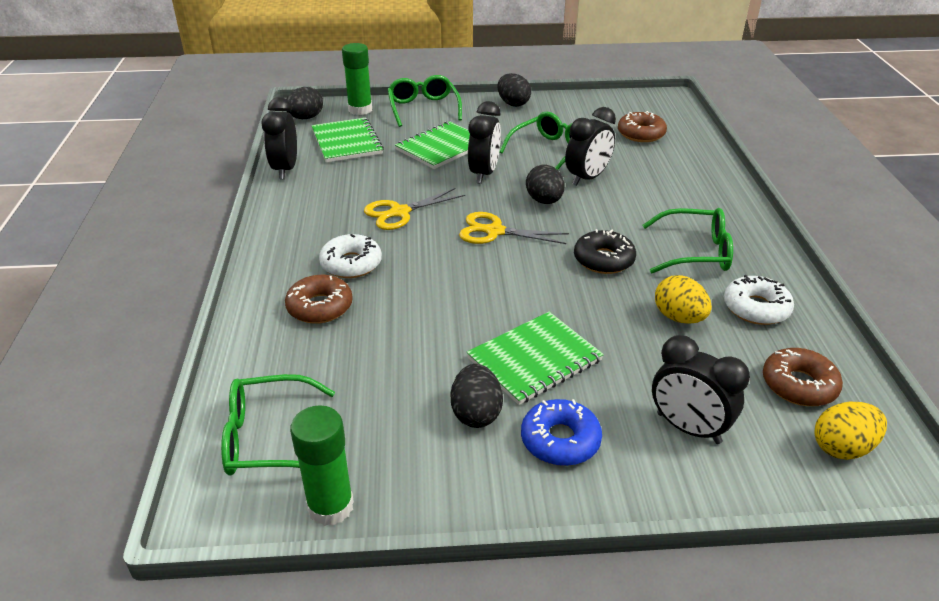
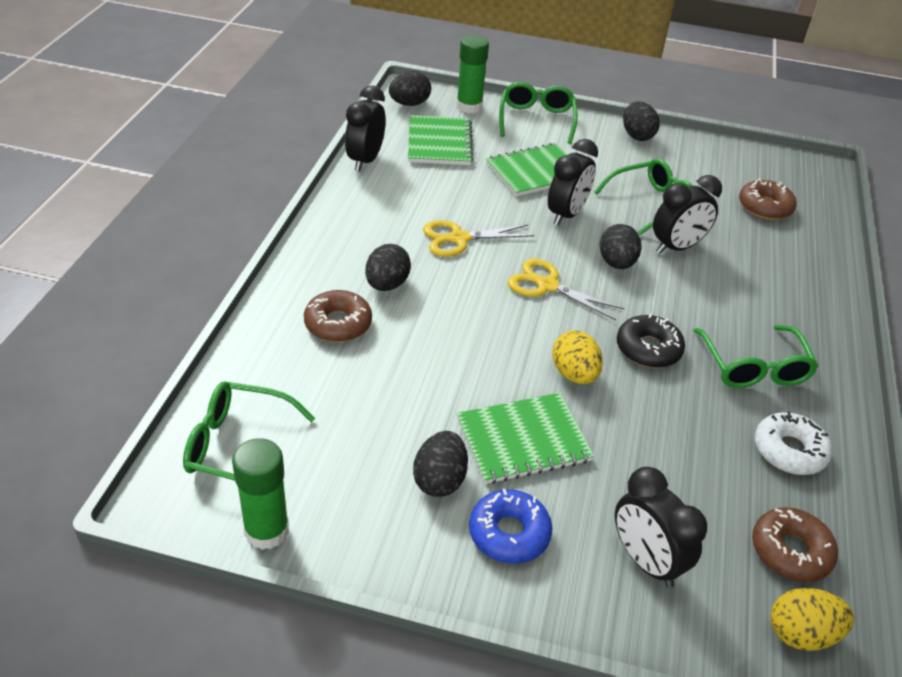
camera: 15 degrees right, 5 degrees up
white donut [319,234,382,278] -> black egg [365,244,411,291]
green glasses [643,208,733,273] -> green glasses turned 60 degrees clockwise [693,325,819,388]
yellow egg [655,275,712,324] -> yellow egg moved to [552,330,603,384]

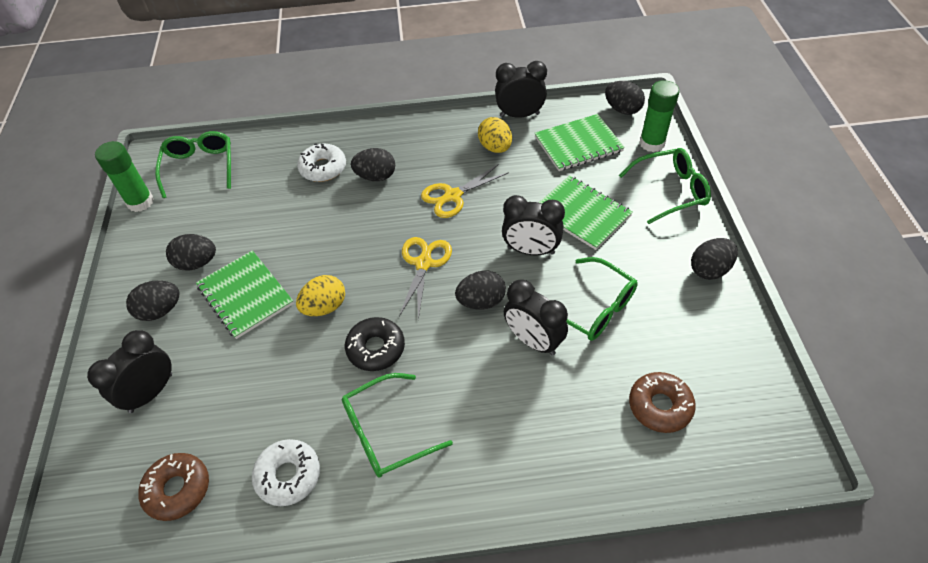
camera: 75 degrees right, 10 degrees up
brown donut [304,290,372,342] -> white donut [297,143,346,182]
yellow scissors [423,220,534,257] -> yellow scissors turned 90 degrees counterclockwise [421,164,509,218]
blue donut [469,489,553,564] -> black egg [126,280,180,321]
yellow egg [771,588,854,651] -> yellow egg moved to [478,117,512,153]

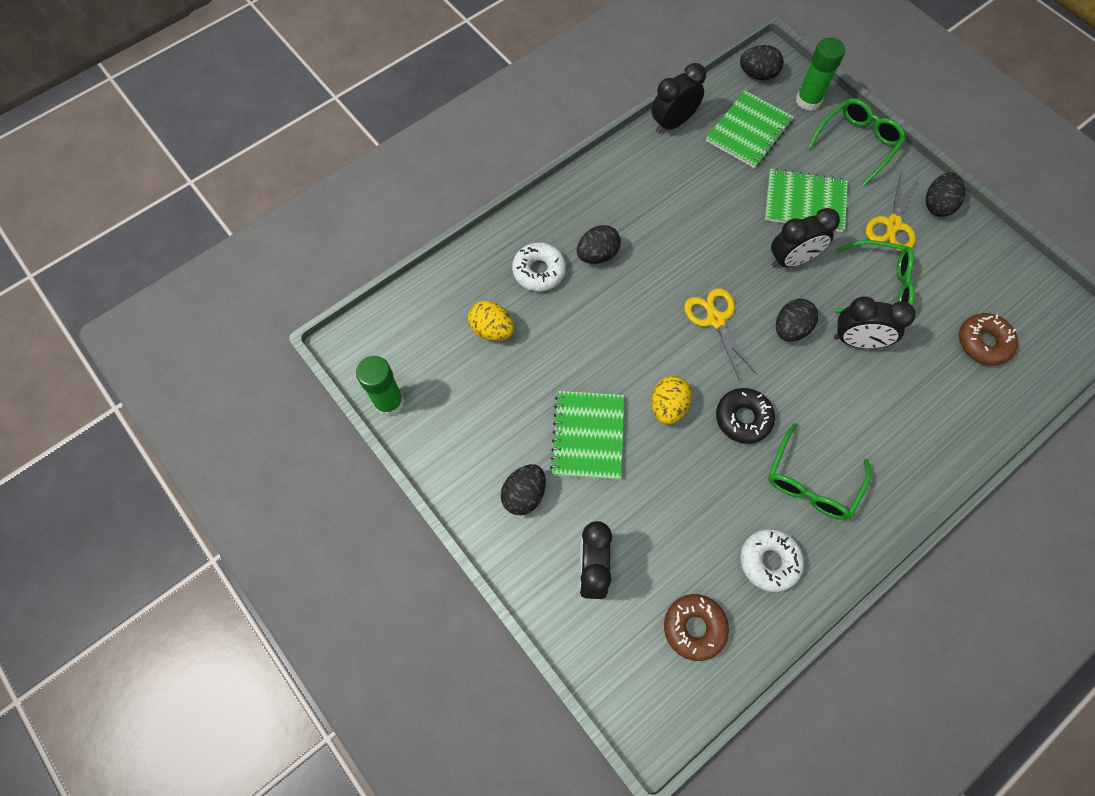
camera: 35 degrees left, 15 degrees up
green glasses [155,131,231,198] -> none
black egg [166,234,216,271] -> none
green notebook [196,250,294,339] -> green notebook turned 75 degrees clockwise [550,391,624,480]
yellow scissors [421,164,509,218] -> yellow scissors moved to [866,173,918,252]
yellow egg [478,117,512,153] -> yellow egg moved to [468,301,514,341]

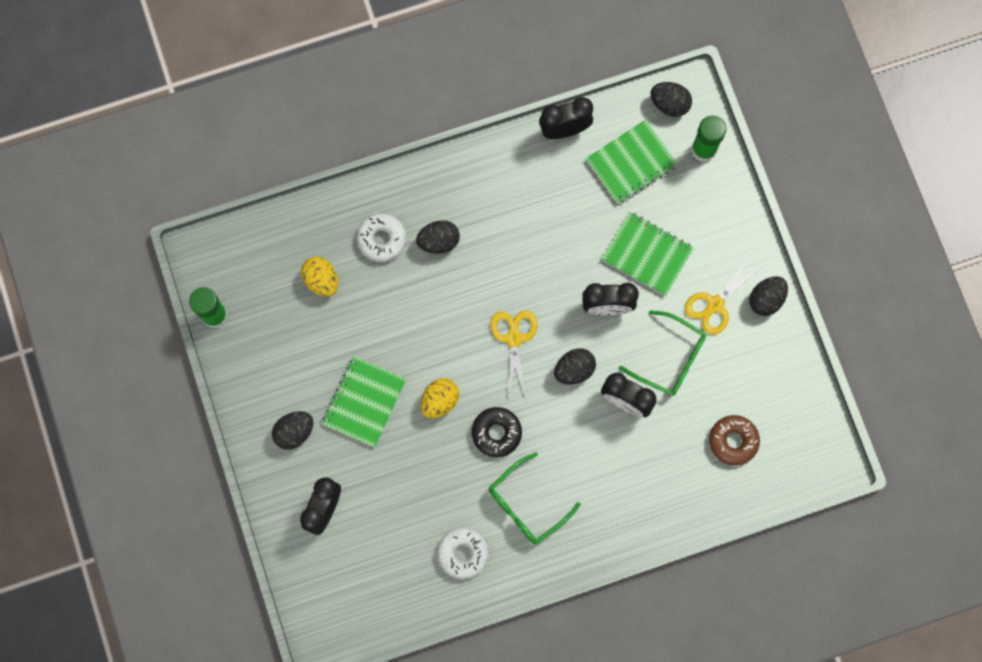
camera: 20 degrees right, 10 degrees up
brown donut [664,594,729,661] -> none
green glasses [807,98,906,186] -> none

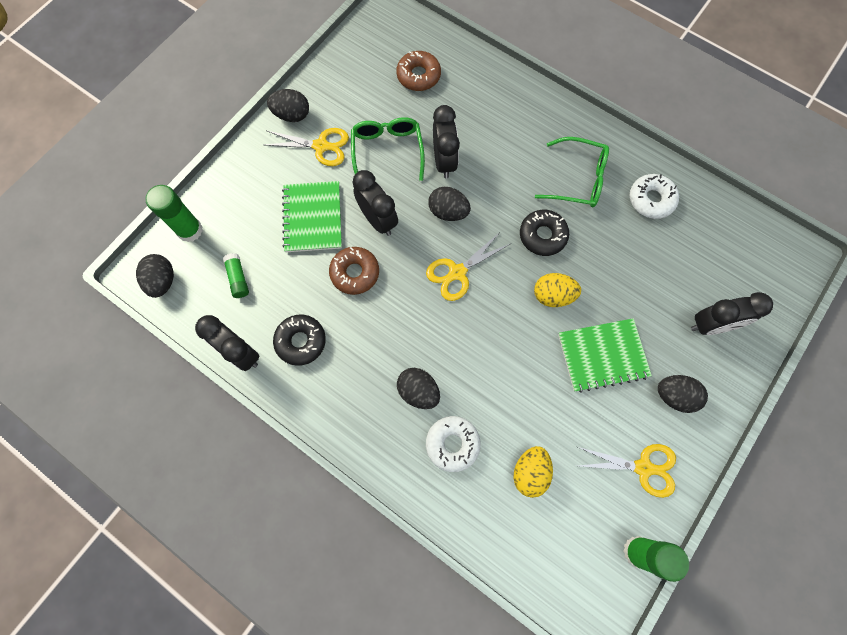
camera: 125 degrees left, 5 degrees down
green notebook [586,120,678,204] -> green glue stick [223,253,249,298]
none -> black donut [273,314,326,366]
none -> brown donut [329,247,379,295]
none -> yellow scissors [578,444,676,498]

